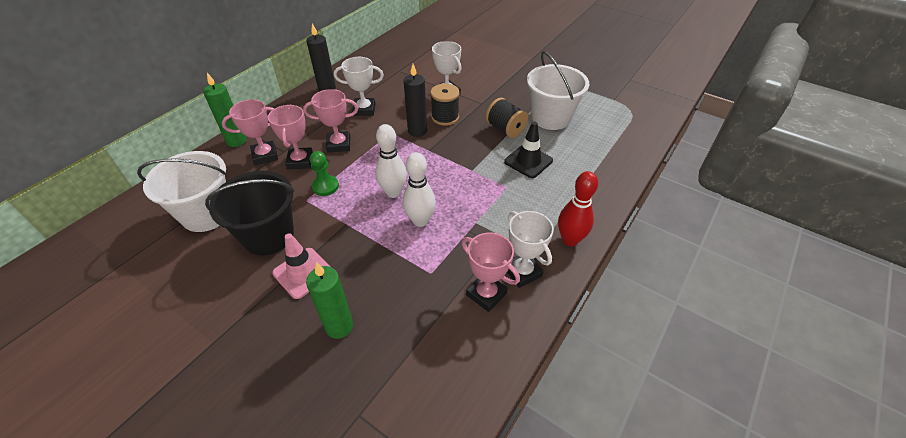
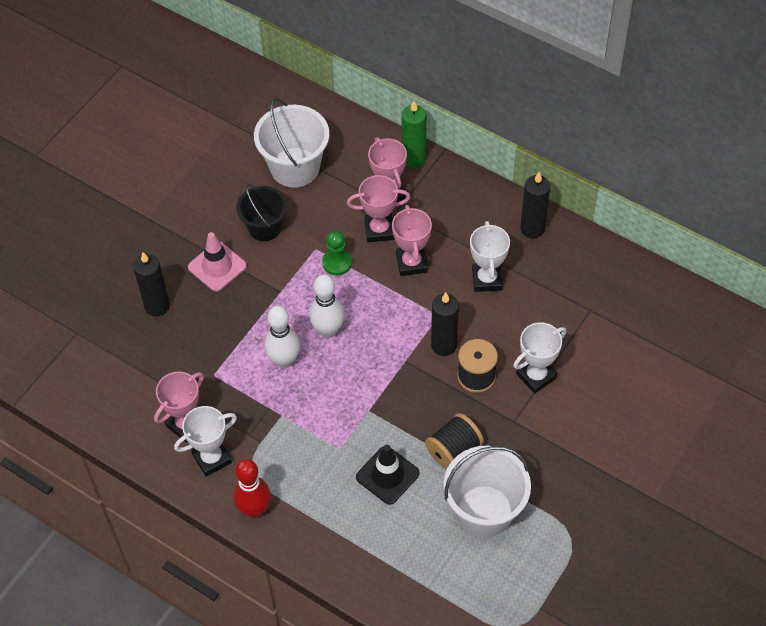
camera: 90 degrees right, 10 degrees up
black bucket [205,171,295,256] -> black bucket [237,184,287,241], size x0.66
green candle [306,262,353,339] -> black candle [133,252,170,316]

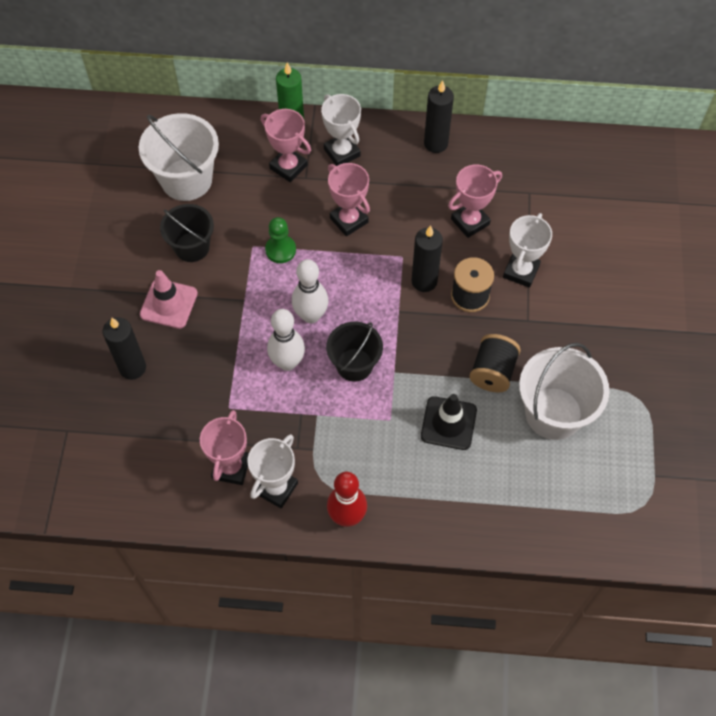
camera: 30 degrees left, 5 degrees up
pink trophy [347,175,411,242] -> pink trophy moved to [448,164,502,238]
white trophy [470,221,510,292] -> white trophy moved to [321,94,361,166]
none -> black bucket [326,322,383,382]

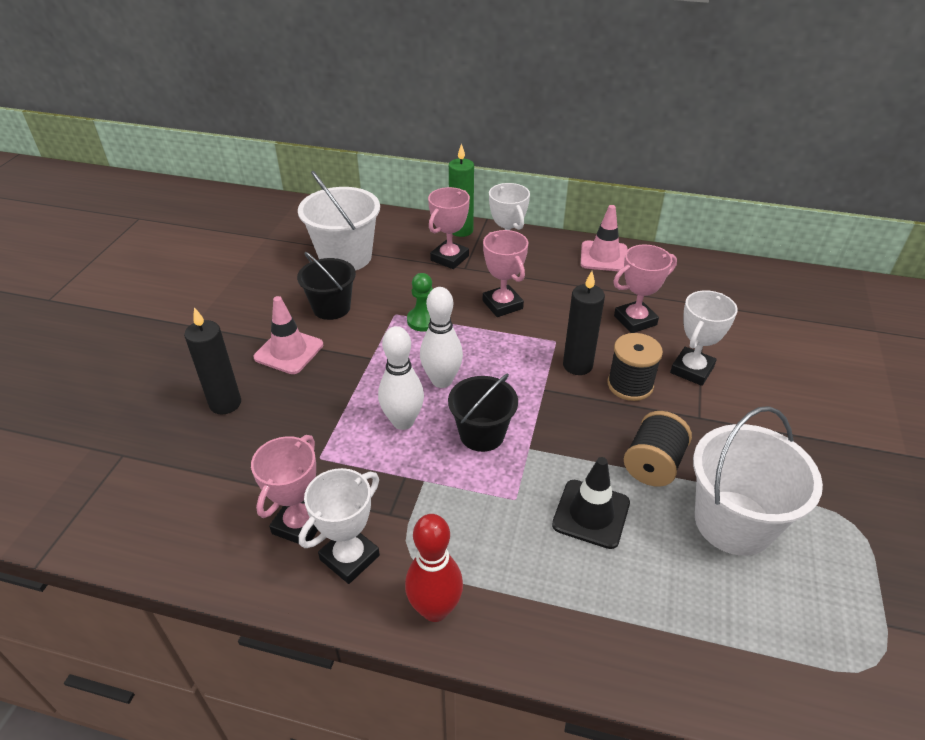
camera: 10 degrees right, 20 degrees down
pink trophy [261,109,311,182] -> pink trophy turned 75 degrees clockwise [428,187,470,269]
black candle [424,80,454,153] -> pink traffic cone [581,205,627,271]

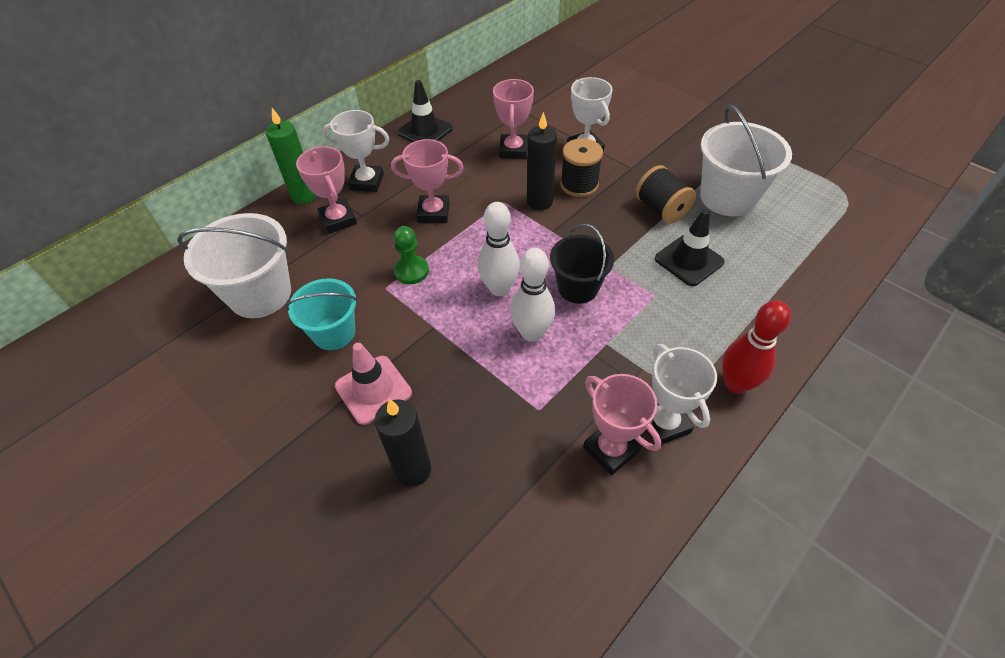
camera: 60 degrees left, 10 degrees up
black bucket [297,252,356,320] -> turquoise bucket [286,278,358,350]
pink traffic cone [581,205,627,271] -> black traffic cone [397,80,453,142]

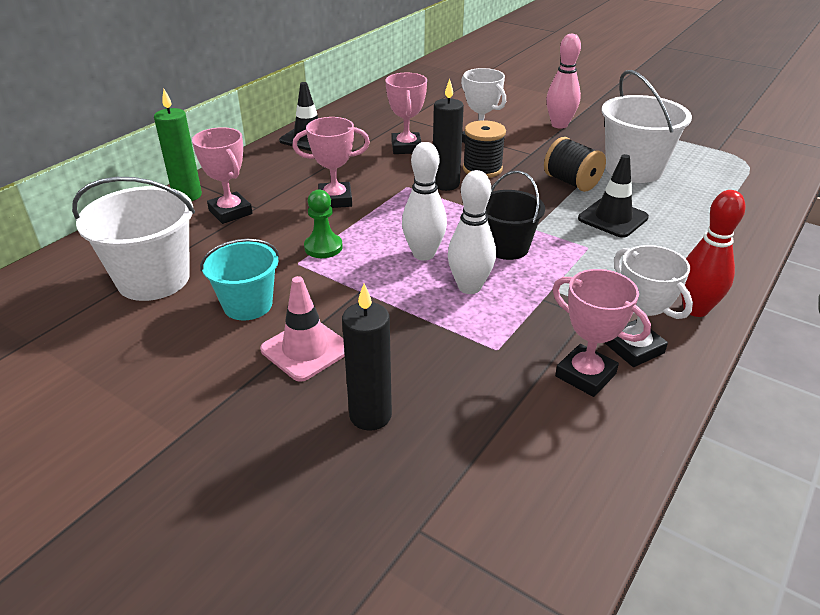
camera: 10 degrees left, 15 degrees down
white trophy [322,110,389,192] -> none
none -> pink bowling pin [546,34,581,129]

